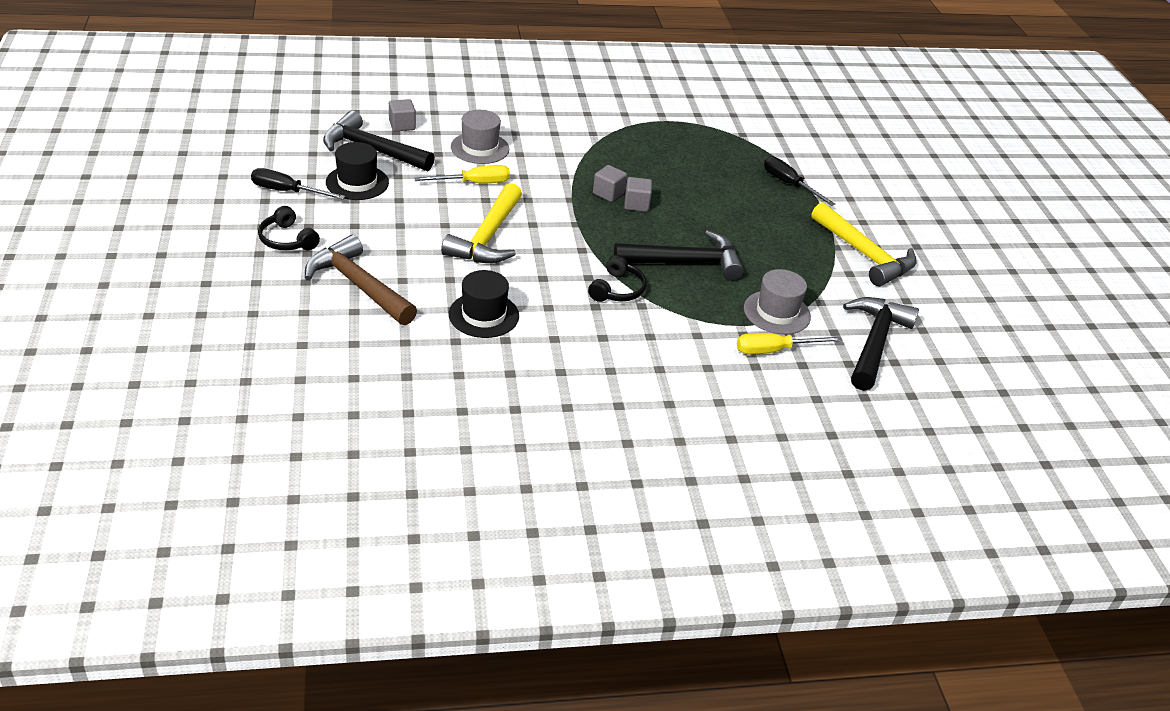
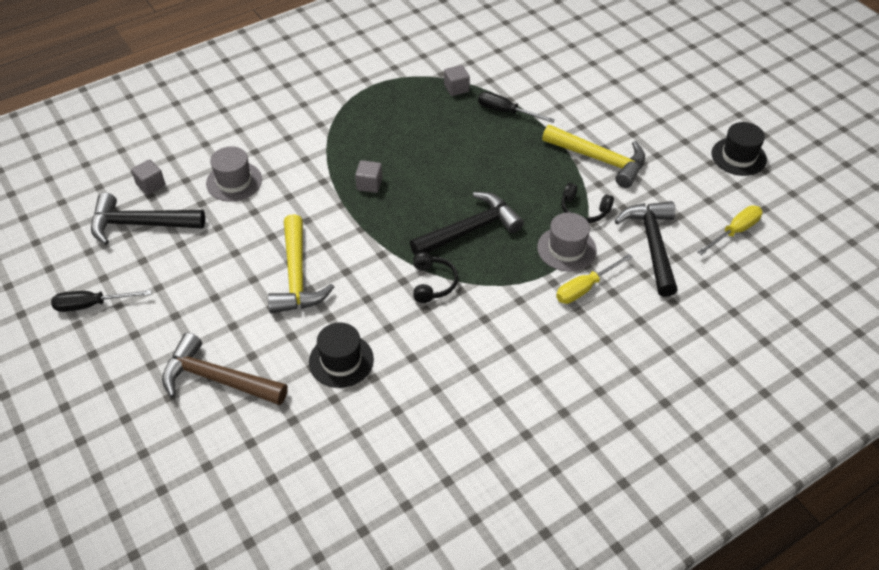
camera: 20 degrees left, 10 degrees up
black headphones [258,206,320,250] -> black headphones moved to [561,183,614,223]
black hat [326,142,389,200] -> black hat moved to [712,122,767,176]
yellow screwdriver [414,165,510,183] -> yellow screwdriver moved to [698,205,763,255]
grey cube [624,177,652,212] -> grey cube moved to [444,65,470,96]

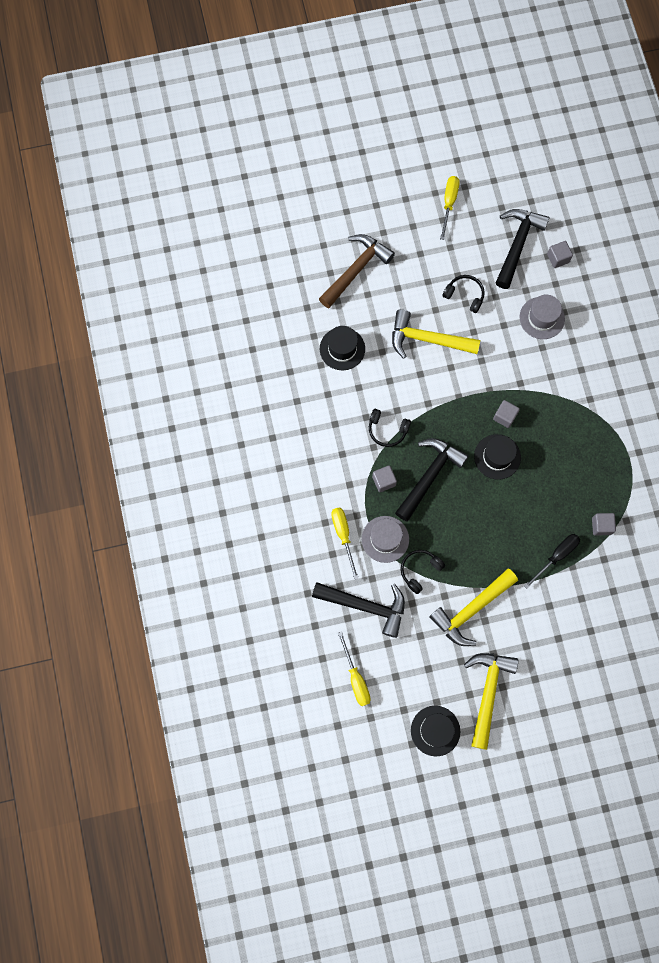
camera: 110 degrees right, 25 degrees up
black screwdriver [51,290,151,312] -> yellow screwdriver [440,176,460,240]
black hammer [410,192,524,255] -> black hammer turned 135 degrees counterclockwise [395,438,468,522]
none -> grey cube [372,466,397,492]
none -> black headphones [443,275,485,313]
none -> yellow hammer [464,653,518,750]
none -> black hat [474,434,521,480]

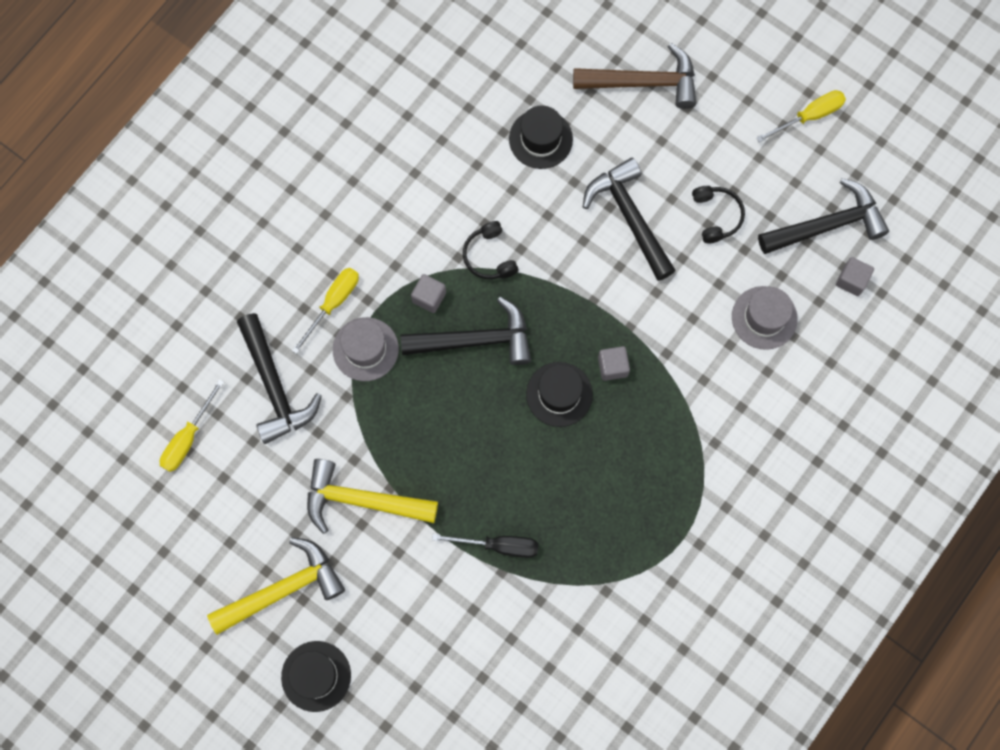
camera: 50 degrees right, 0 degrees up
yellow hammer [392,309,480,359] -> black hammer [583,158,676,281]
black headphones [401,550,445,594] -> none
black hat [411,706,460,756] -> black hat moved to [281,641,351,712]
grey cube [592,513,616,536] -> none

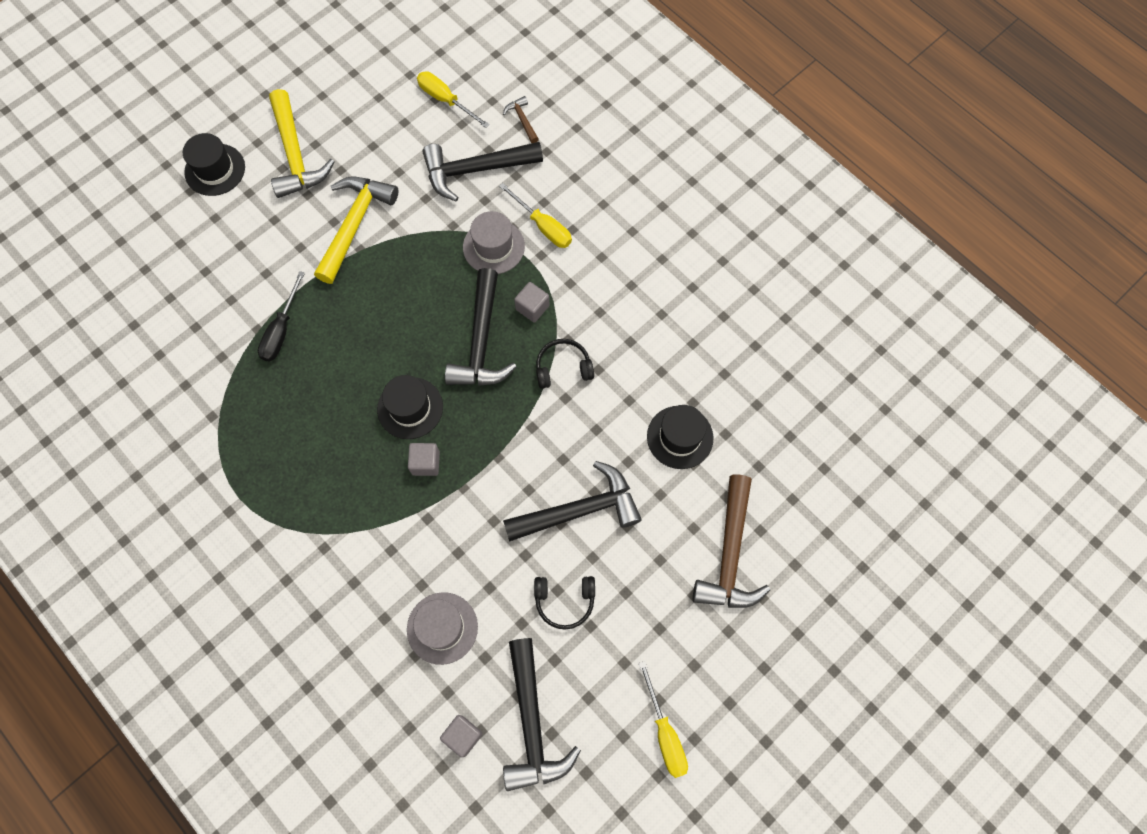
camera: 100 degrees right, 5 degrees down
none -> brown hammer [503,96,539,143]

